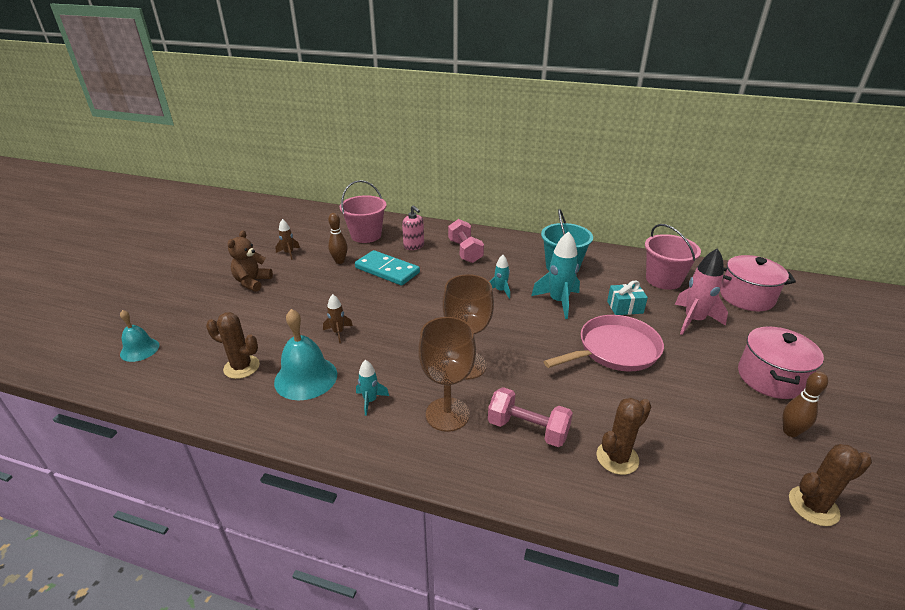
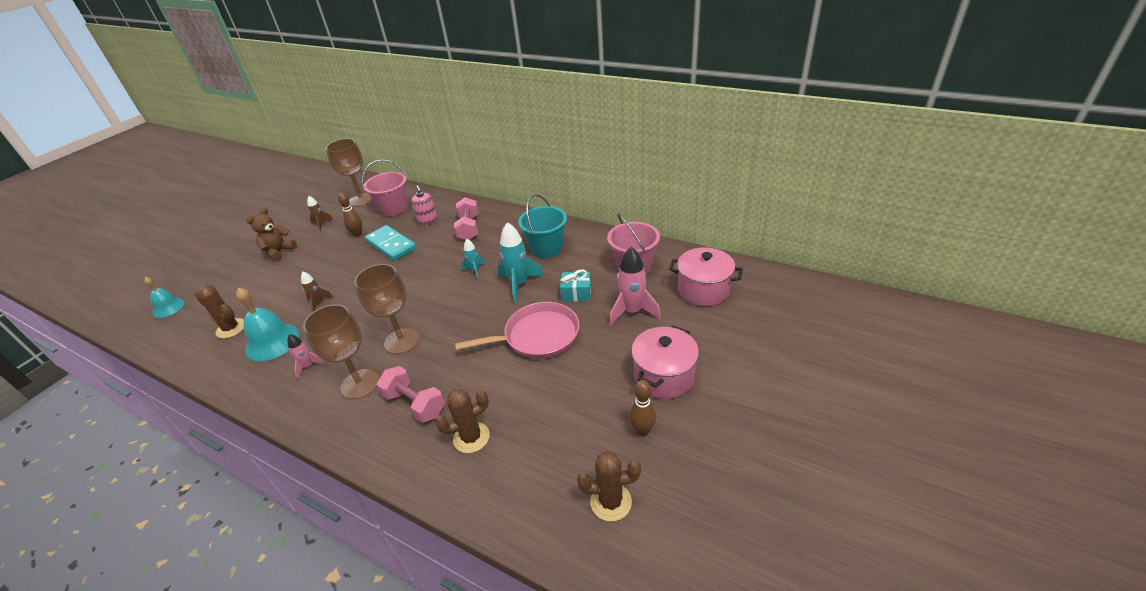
camera: 15 degrees right, 5 degrees up
turquoise rocket [356,360,389,416] -> pink rocket [287,334,325,379]
none -> brown goblet [326,138,373,207]

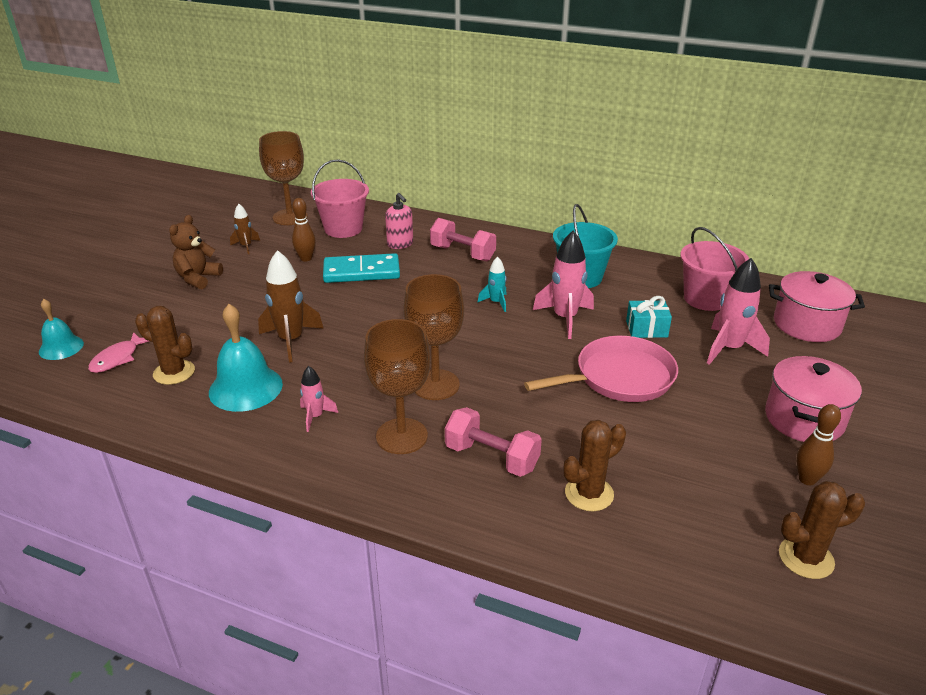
camera: 10 degrees left, 5 degrees down
brown rocket [301,271,333,311] -> brown rocket [258,250,324,363], size x1.82
turquoise domino [365,225,417,261] -> turquoise domino turned 45 degrees counterclockwise [323,253,400,283]
pink dumbbell [454,197,479,240] -> pink dumbbell turned 45 degrees counterclockwise [430,218,496,261]
turquoise rocket [498,222,544,302] -> pink rocket [533,231,594,339]
none -> pink fish [88,332,149,373]

